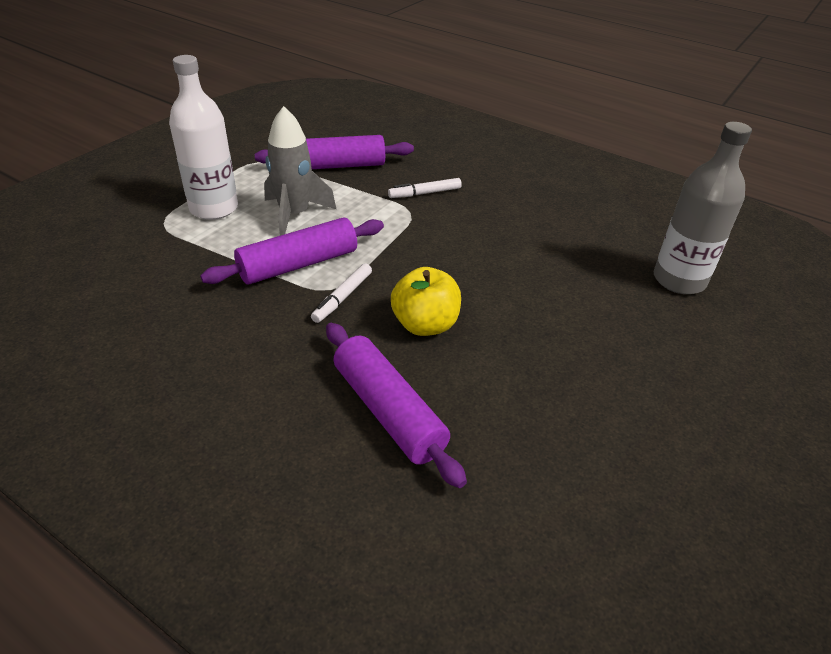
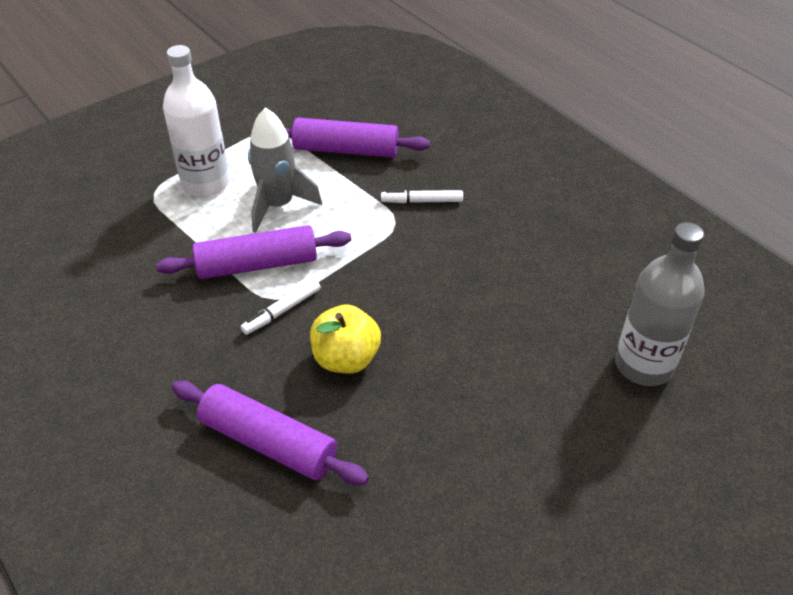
camera: 20 degrees right, 5 degrees up
purple rolling pin [326,323,467,488] -> purple rolling pin turned 45 degrees counterclockwise [172,381,369,485]

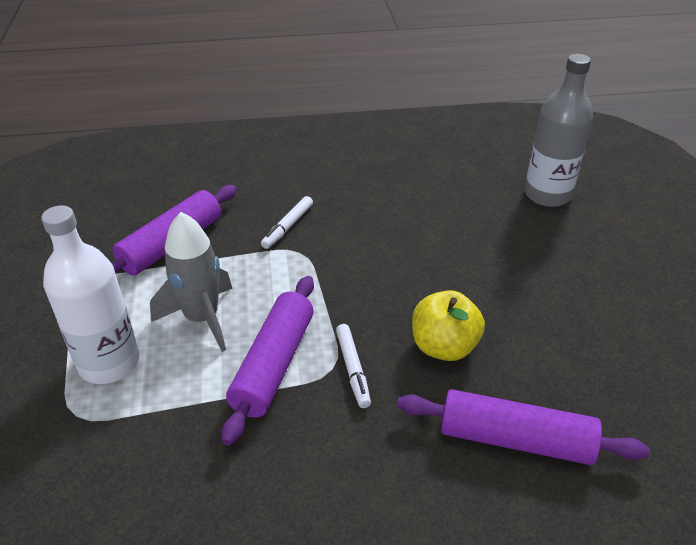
camera: 60 degrees left, 5 degrees down
purple rolling pin [172,381,369,485] -> purple rolling pin turned 45 degrees clockwise [397,389,650,465]

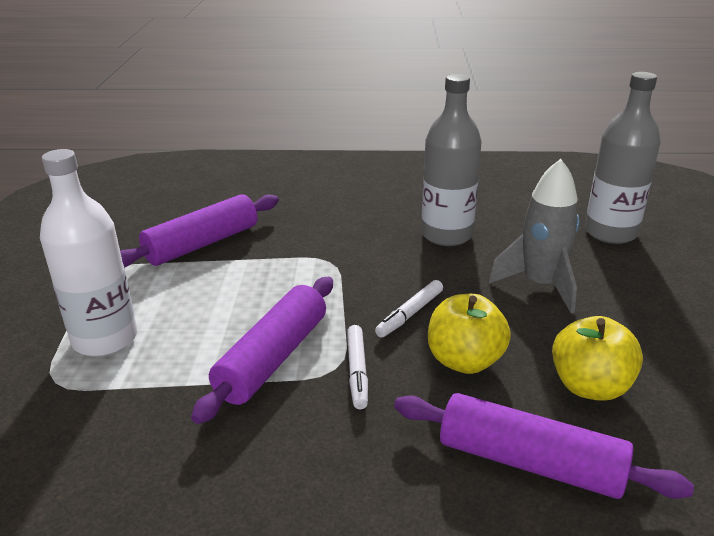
camera: 10 degrees right, 10 degrees down
grey rocket [150,212,233,352] -> grey rocket moved to [489,159,580,313]
white marker [261,196,313,249] -> white marker moved to [375,280,443,338]
none -> grey bottle [421,74,482,246]
none -> yellow apple [552,316,643,401]

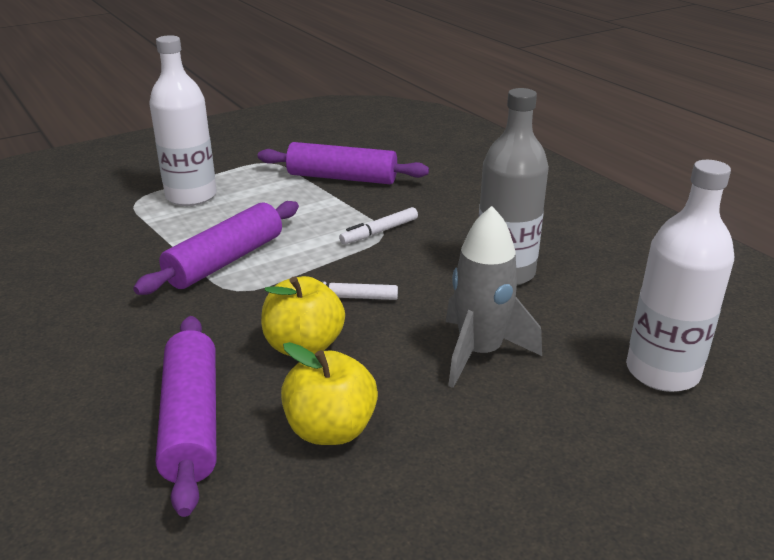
camera: 55 degrees right, 0 degrees up
purple rolling pin [191,277,333,424] -> purple rolling pin turned 45 degrees counterclockwise [133,201,299,295]
white marker [347,325,368,409] -> white marker moved to [339,207,418,244]
grey bottle [585,72,661,244] -> white bottle [626,160,734,392]

